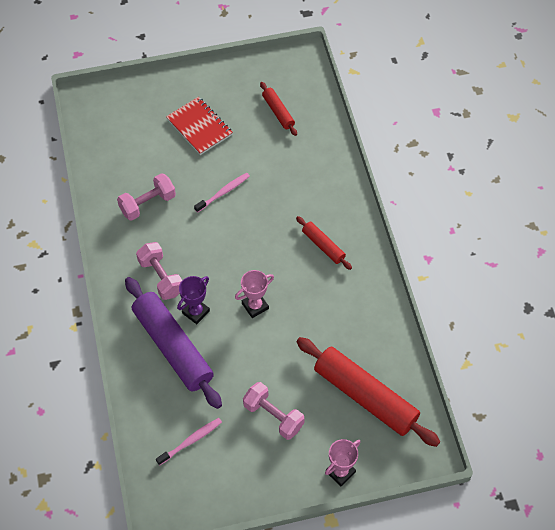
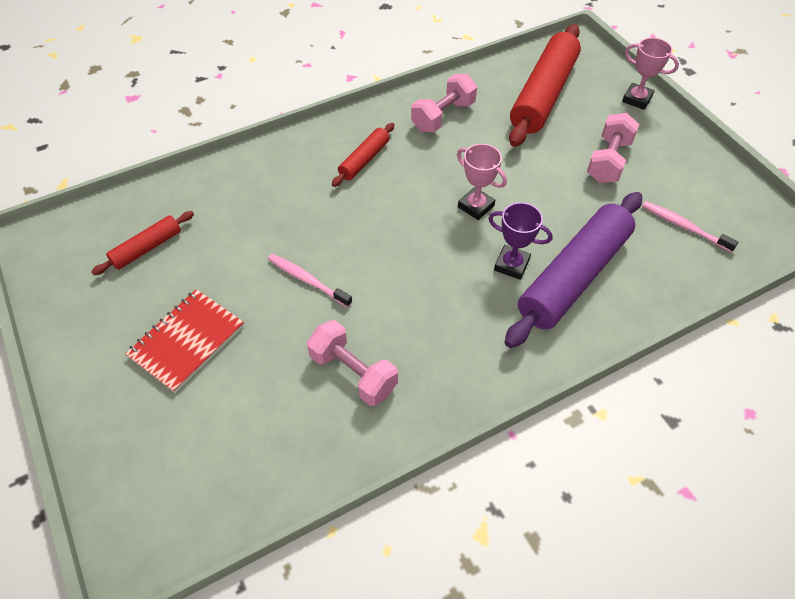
camera: 105 degrees left, 5 degrees down
pink dumbbell [136,242,182,300] -> pink dumbbell moved to [411,74,477,133]

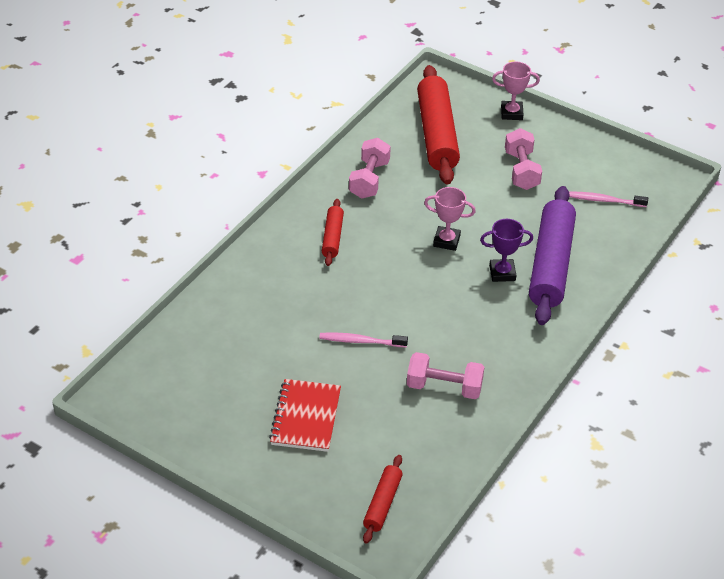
camera: 30 degrees left, 10 degrees down
red rolling pin [91,211,194,275] -> red rolling pin moved to [363,455,403,544]

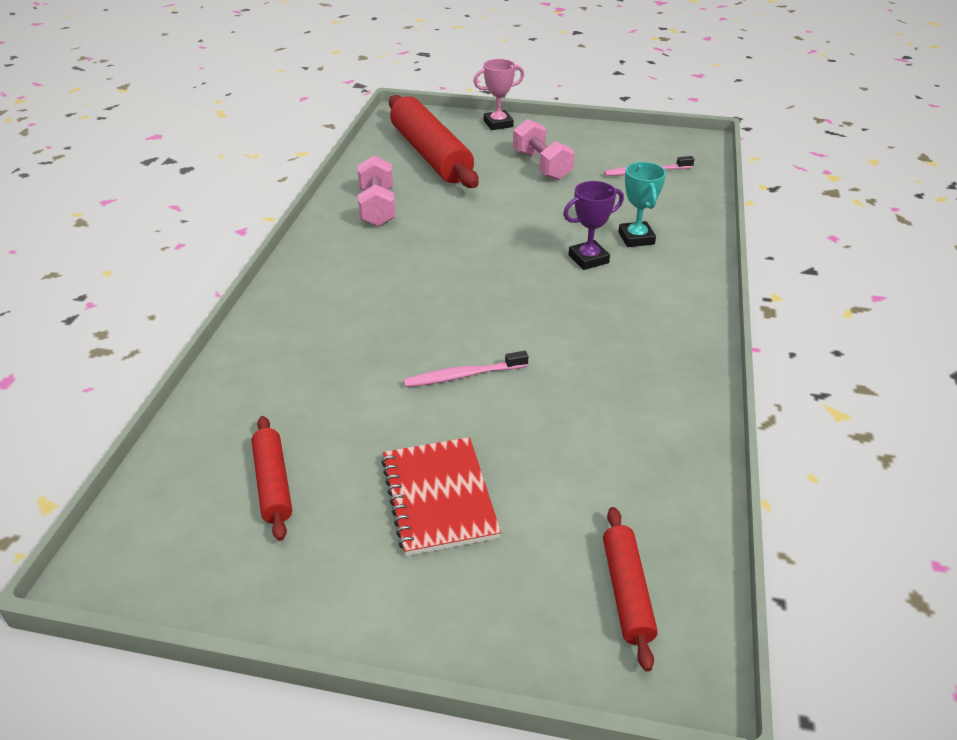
camera: 20 degrees left, 5 degrees down
red rolling pin [322,199,344,266] -> red rolling pin moved to [251,416,292,541]
pink dumbbell [407,352,484,399] -> none
pink trophy [424,187,476,251] -> none
purple rolling pin [529,186,576,325] -> turquoise trophy [618,162,666,247]

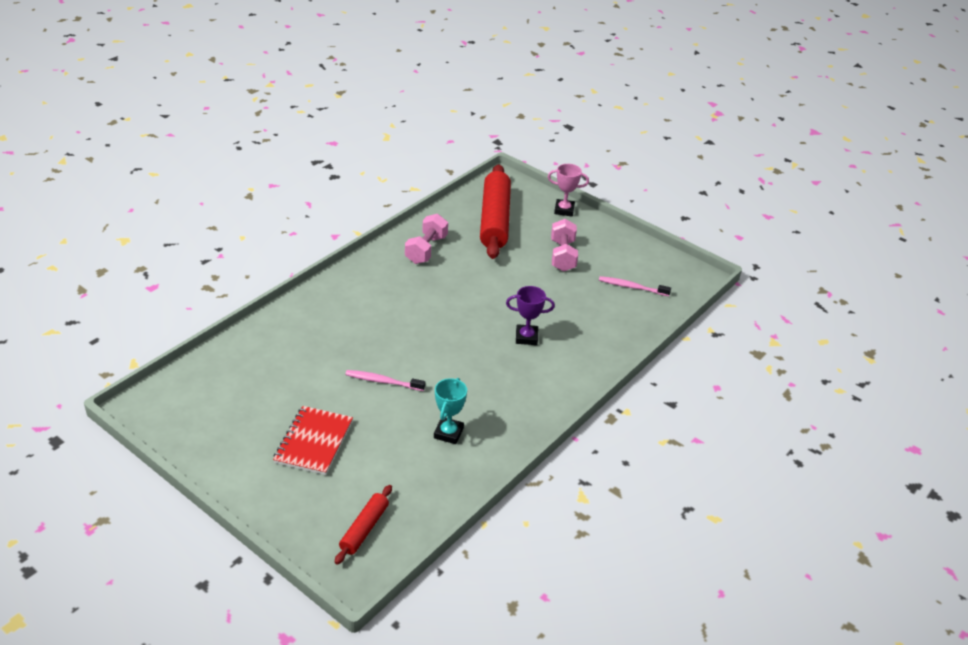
camera: 25 degrees right, 0 degrees up
red rolling pin [251,416,292,541] -> none
turquoise trophy [618,162,666,247] -> turquoise trophy moved to [434,378,467,444]

